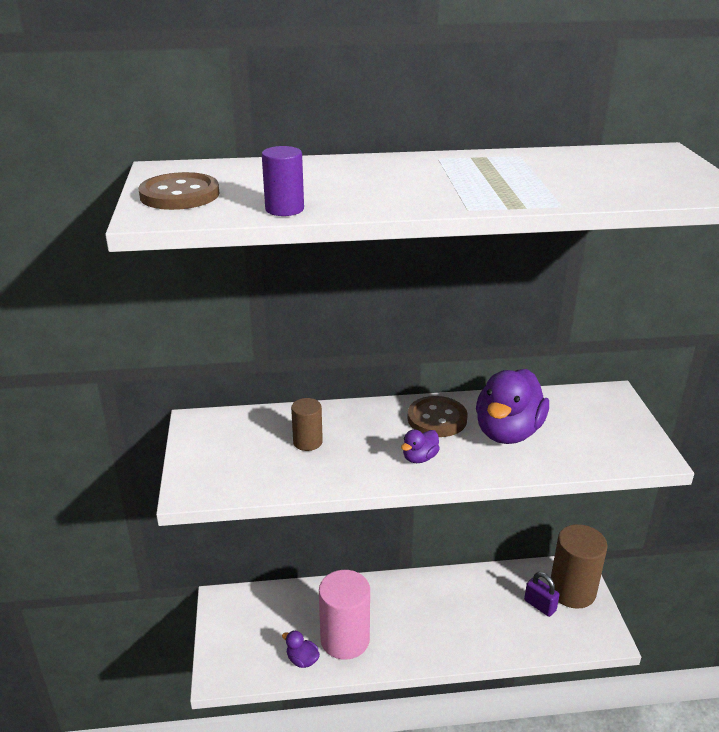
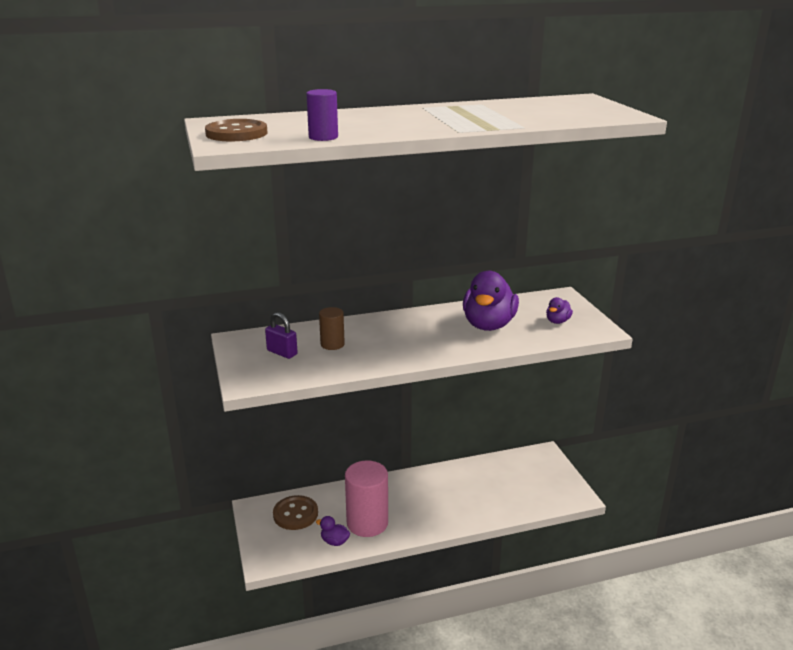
camera: 10 degrees left, 5 degrees down
purple duck [401,429,440,463] -> purple duck moved to [546,297,573,324]
brown button [407,396,468,437] -> brown button moved to [273,495,318,530]
purple padlock [524,572,559,617] -> purple padlock moved to [265,312,298,359]
brown cylinder [551,524,607,609] -> none

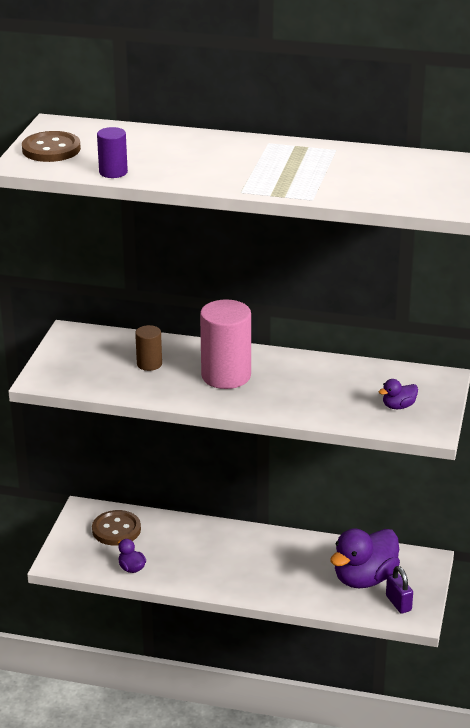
camera: 30 degrees right, 5 degrees up
purple padlock [265,312,298,359] -> purple padlock moved to [386,566,413,614]
pink cylinder [345,460,388,537] -> pink cylinder moved to [200,299,251,389]
purple duck [463,271,519,331] -> purple duck moved to [330,529,400,588]

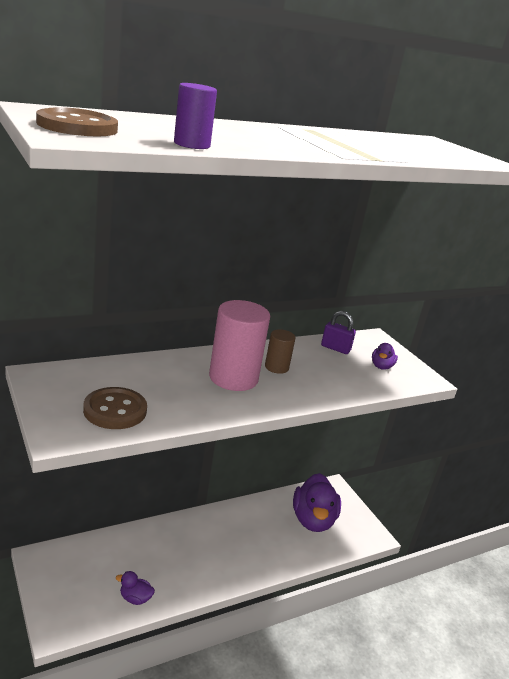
camera: 45 degrees left, 5 degrees down
brown button [92,510,141,546] -> brown button moved to [83,387,147,429]
brown cylinder [135,325,162,371] -> brown cylinder moved to [265,329,296,374]
purple padlock [386,566,413,614] -> purple padlock moved to [321,311,356,354]

